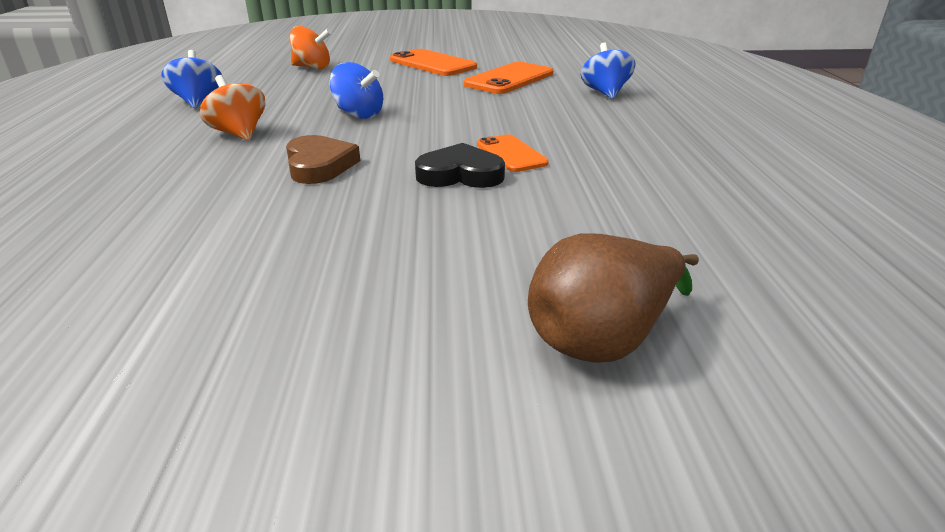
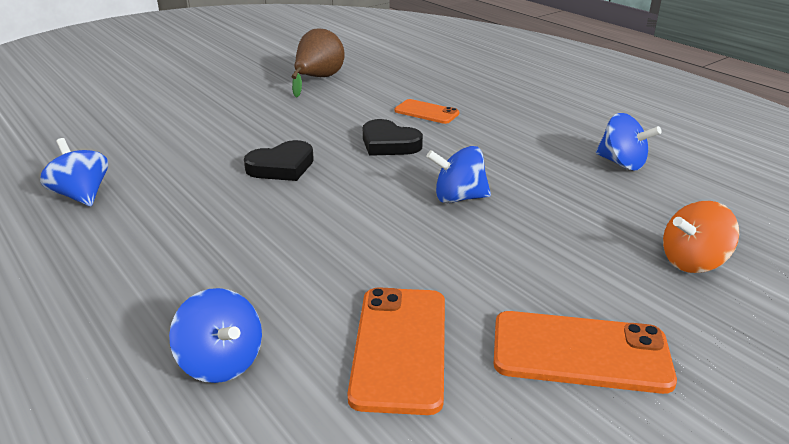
camera: 145 degrees right, 0 degrees up
orange spinning top [200,75,265,141] -> none
brown heart [286,135,360,184] -> black heart [363,119,423,156]
orange phone [477,135,549,172] -> orange phone moved to [394,99,459,124]
brown pear [528,233,699,362] -> brown pear moved to [291,28,345,98]
none -> blue spinning top [40,138,108,206]

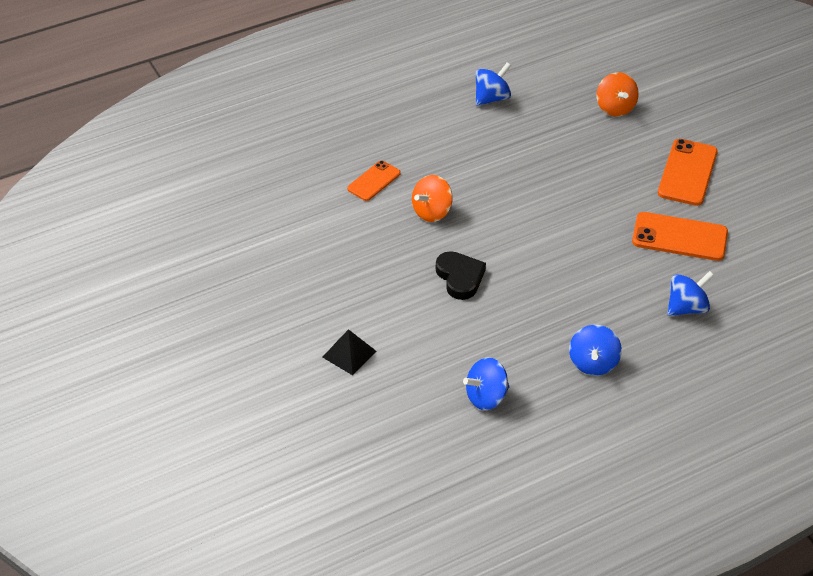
camera: 80 degrees left, 15 degrees up
brown pear [291,28,345,98] -> none
black heart [363,119,423,156] -> orange spinning top [412,175,453,222]
blue spinning top [426,146,491,203] -> blue spinning top moved to [569,325,622,375]
none -> black pyramid [322,329,377,375]

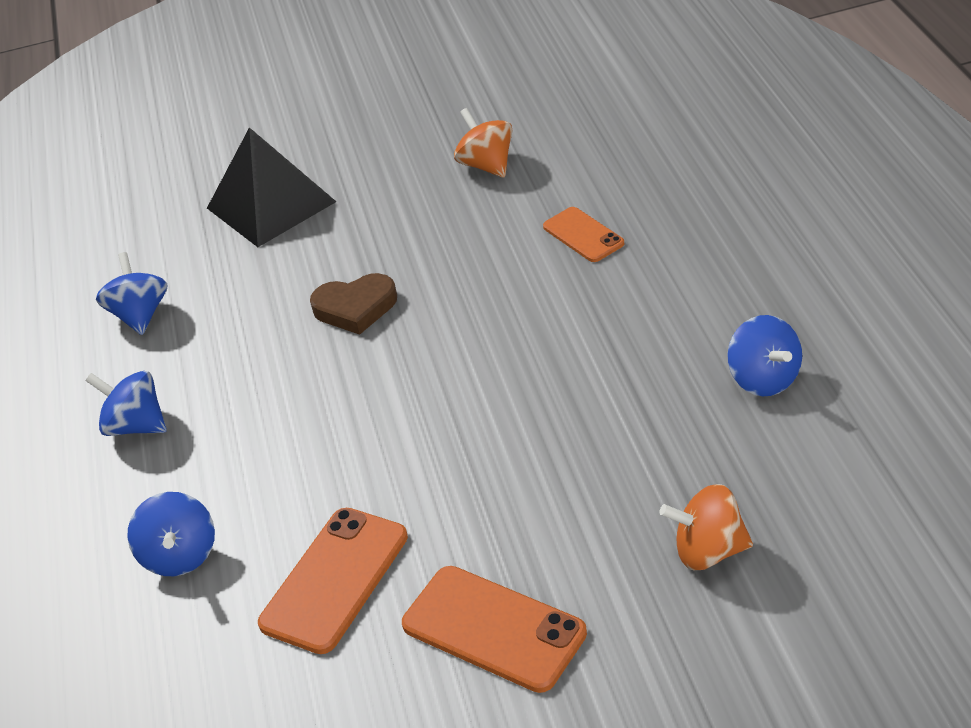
camera: 110 degrees right, 5 degrees down
black pyramid [322,329,377,375] -> black pyramid [207,127,336,247], size x1.90
orange spinning top [412,175,453,222] -> orange spinning top moved to [454,108,513,177]
black heart [436,251,486,300] -> brown heart [310,273,397,335]

